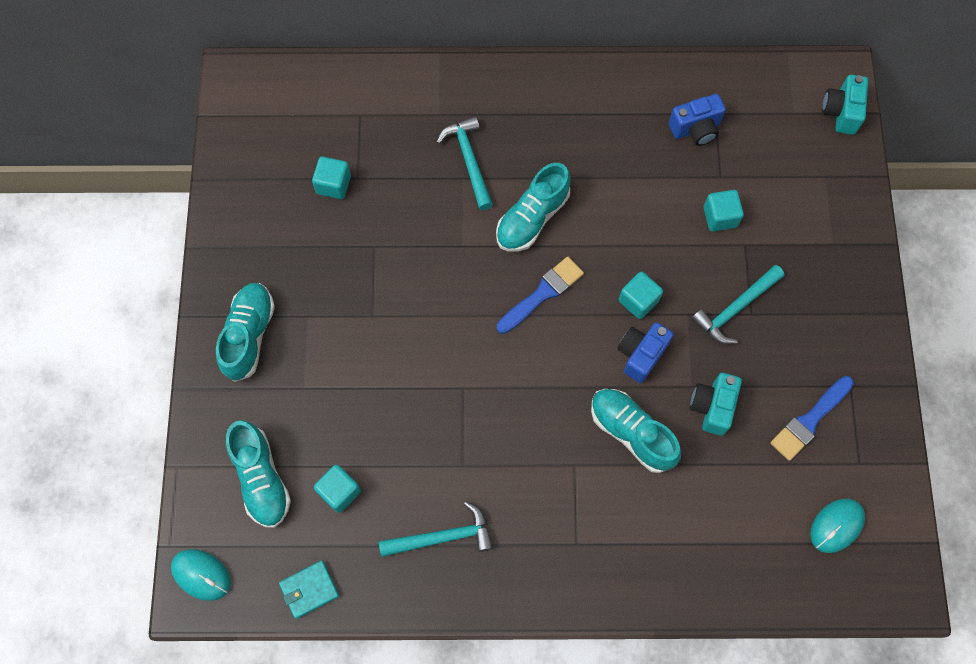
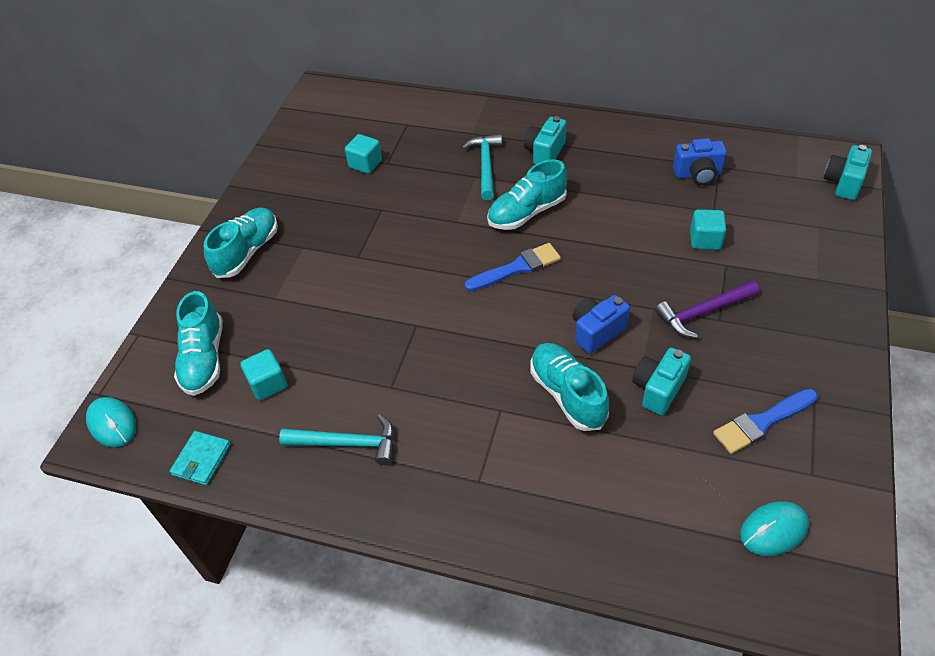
camera: 20 degrees right, 20 degrees down
turquoise wallet [279,560,339,619] -> turquoise wallet turned 60 degrees counterclockwise [170,431,231,485]
turquoise cube [619,272,663,319] -> none
turquoise hammer [691,265,784,344] -> purple hammer [655,281,759,338]
none -> turquoise camera [524,116,567,165]

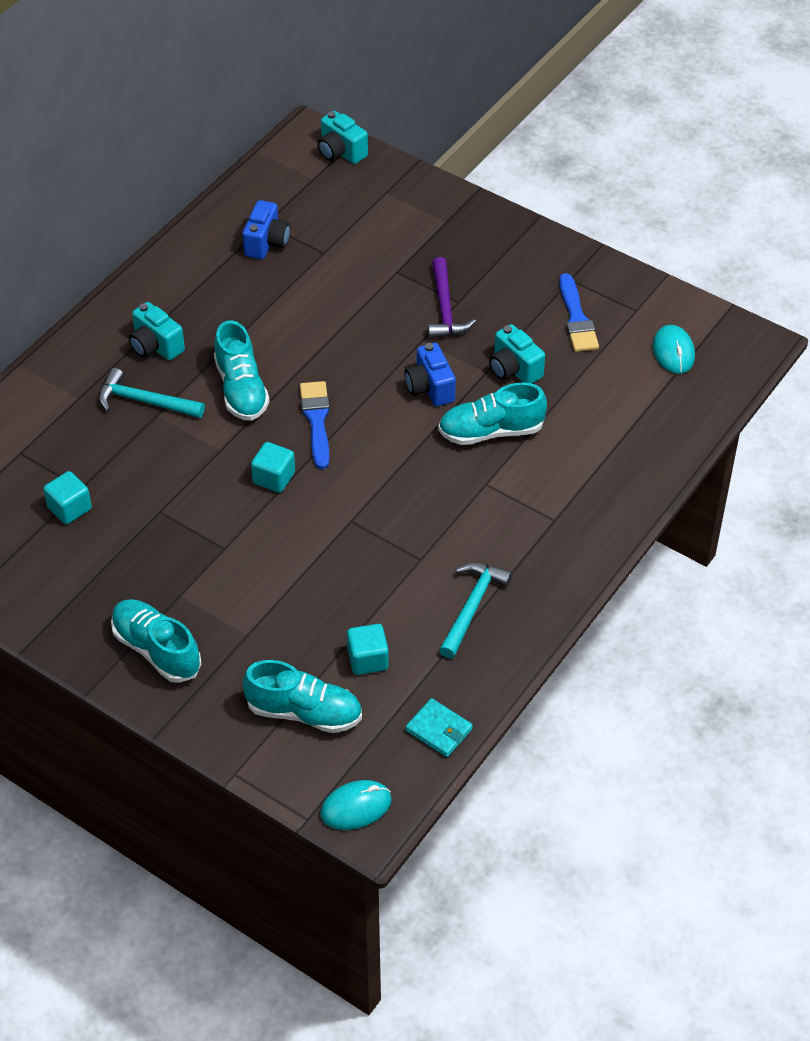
camera: 75 degrees left, 0 degrees up
turquoise cube [690,209,726,250] -> turquoise cube moved to [251,442,295,493]

